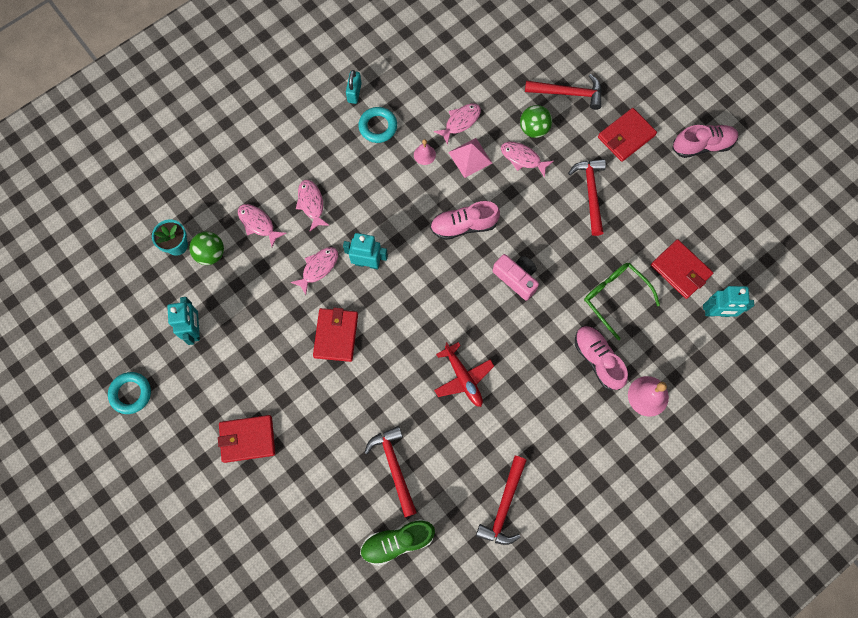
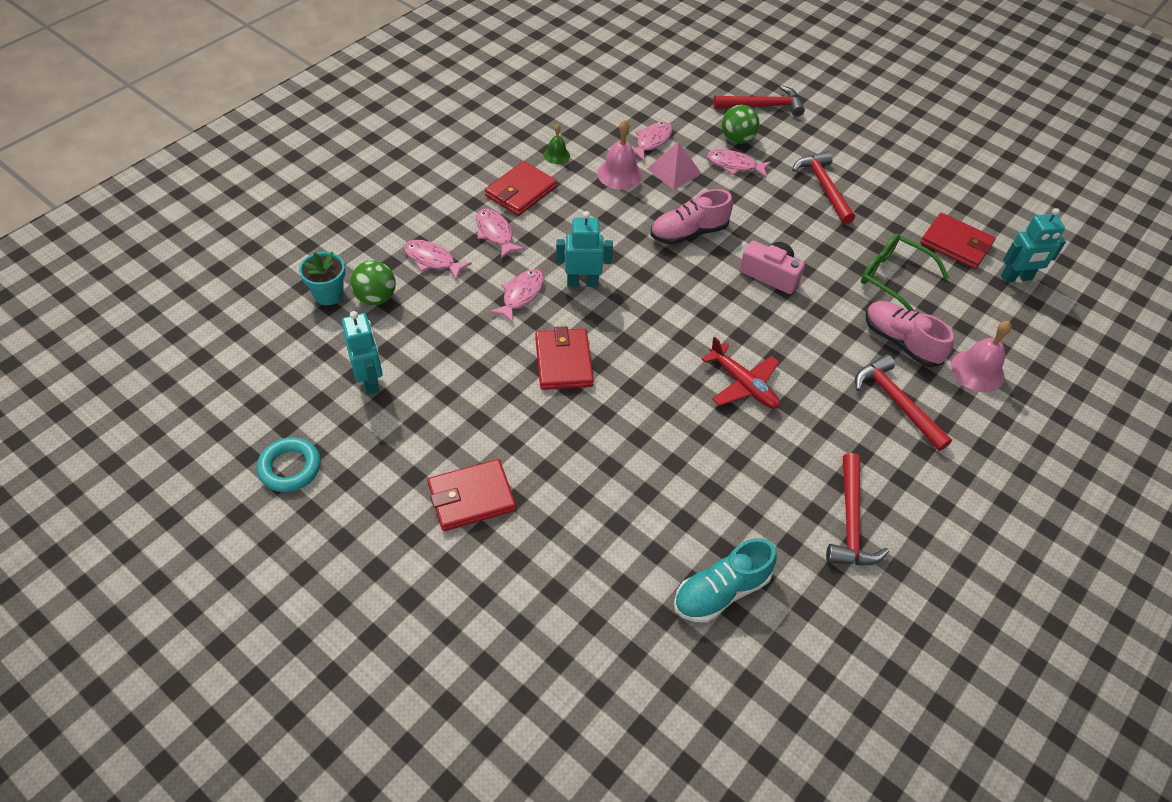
camera: 15 degrees left, 20 degrees down
turquoise padlock [346,70,362,104] -> none
turquoise ring [358,107,397,143] -> green bell [544,124,570,164]
green shoe [360,519,435,566] -> turquoise shoe [674,538,777,623]
red hammer [364,426,417,517] -> red hammer moved to [855,354,952,451]
pink bell [414,139,436,165] -> pink bell [597,120,643,190], size x1.69
red wallet [598,108,657,162] -> red wallet moved to [485,161,557,216]
pink shoe [672,125,738,158] -> none

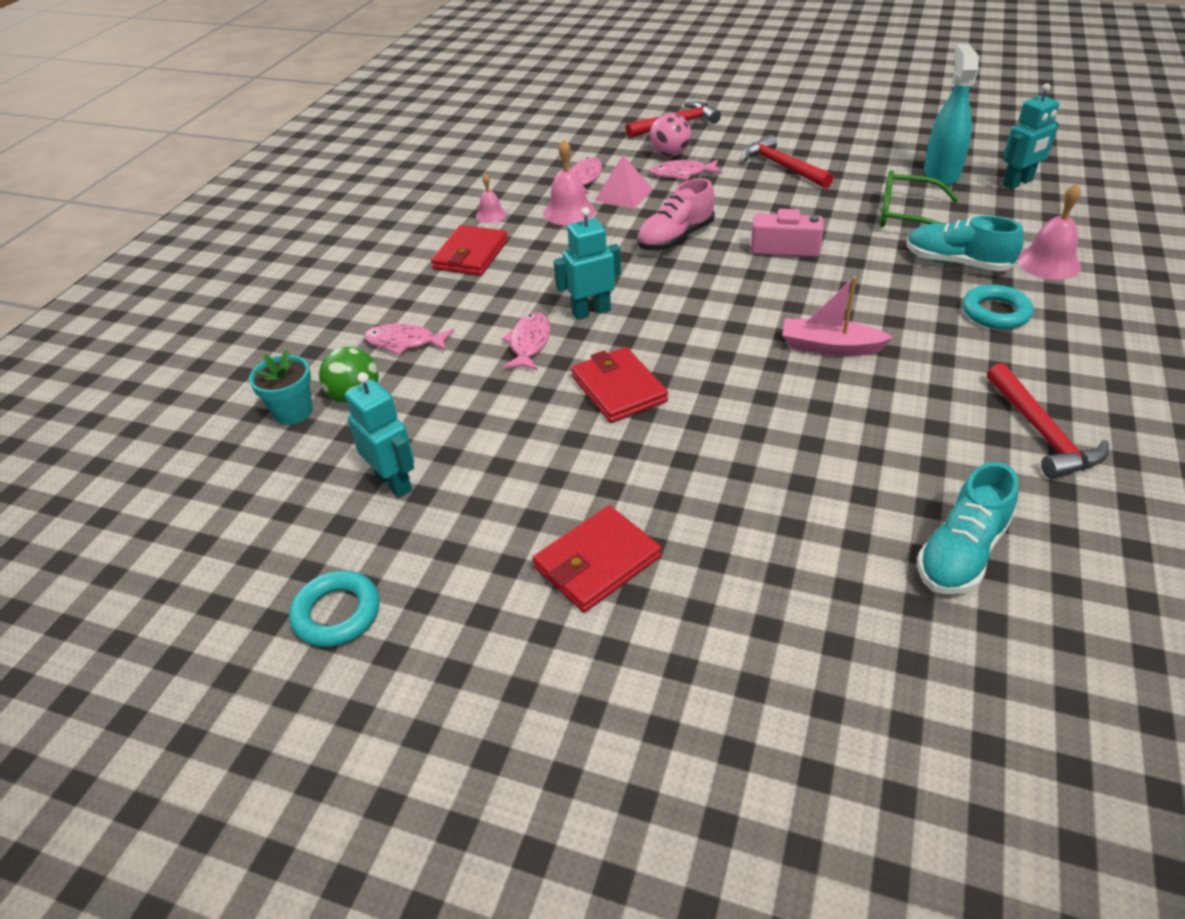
camera: 15 degrees left, 10 degrees down
pink fish [476,209,525,258] -> none
green bell [544,124,570,164] -> pink bell [476,174,507,223]
red plane [702,336,780,409] -> pink boat [782,276,894,356]
green ball [722,105,760,144] -> pink ball [650,113,691,157]
red hammer [855,354,952,451] -> turquoise ring [963,285,1033,329]
pink shoe [866,301,954,367] -> turquoise shoe [906,216,1024,271]
red wallet [920,213,995,269] -> turquoise spray bottle [924,44,979,186]

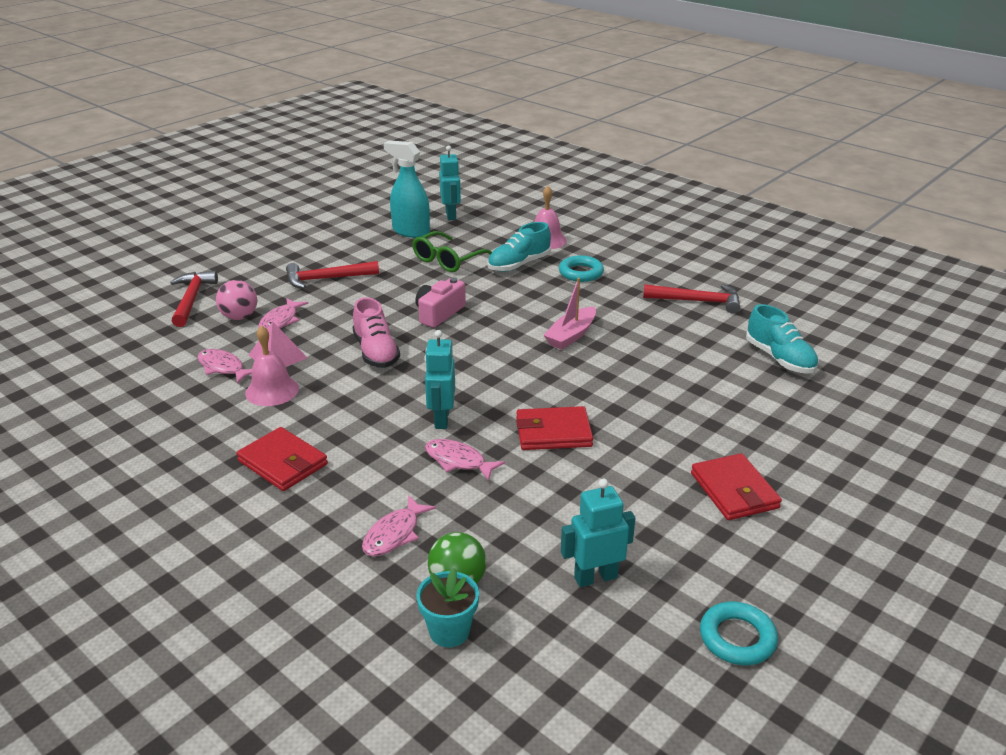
camera: 70 degrees left, 10 degrees down
pink bell [476,174,507,223] -> none

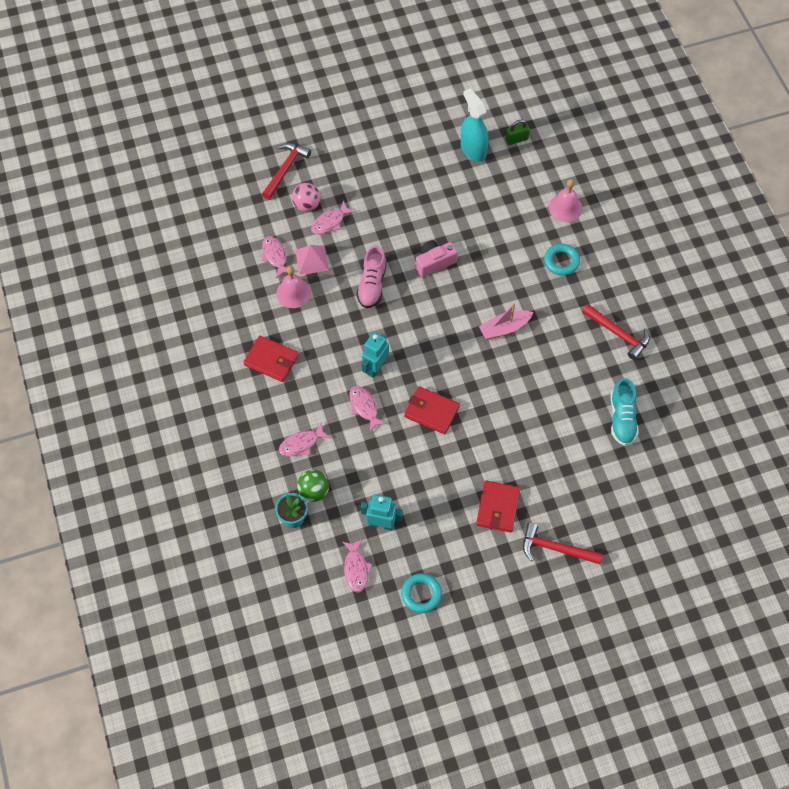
camera: 30 degrees right, 30 degrees up
red wallet [236,427,328,491] -> red wallet turned 45 degrees counterclockwise [243,336,299,382]
red hammer [286,261,379,289] -> red hammer moved to [523,523,603,564]
green glasses [412,231,492,272] -> none
turquoise robot [439,145,461,220] -> green padlock [505,120,530,145]
turquoise shoe [488,222,551,272] -> none
none -> pink fish [343,539,373,593]

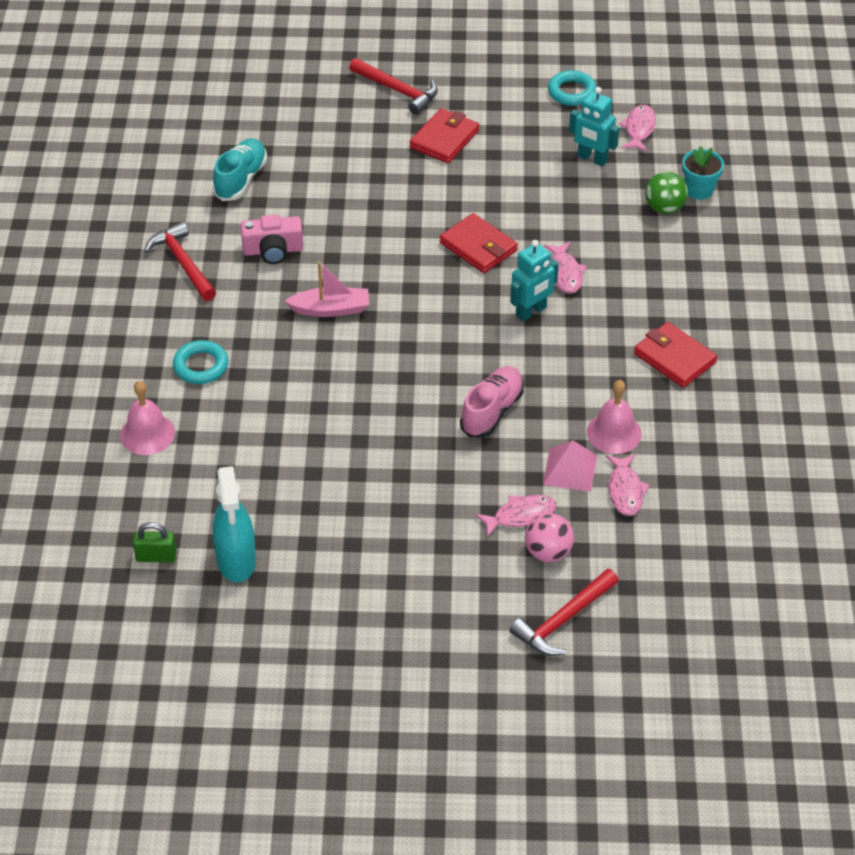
camera: 160 degrees left, 15 degrees down
pink fish [279,422,331,456] -> none
pink camera [415,240,458,277] -> pink camera moved to [241,215,303,264]

